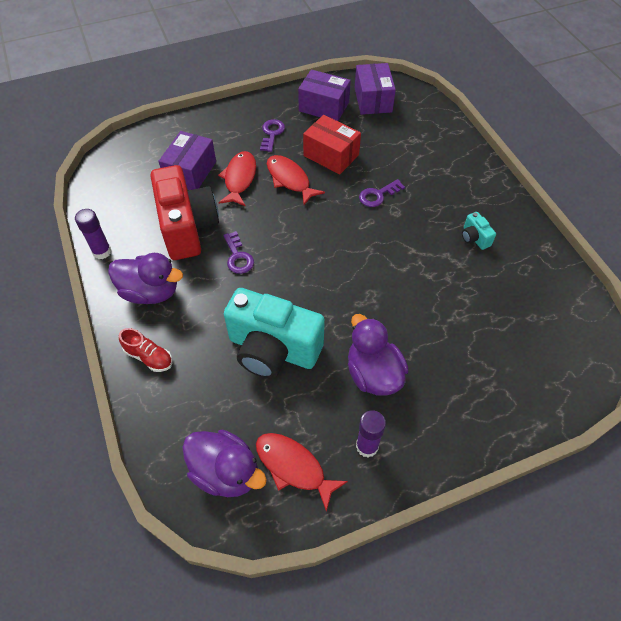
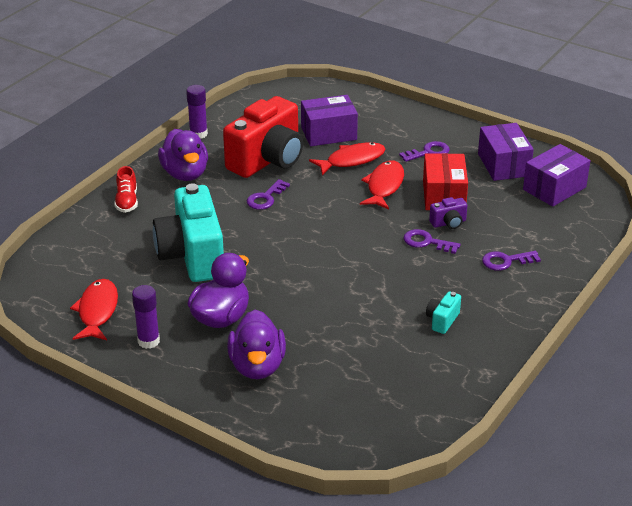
camera: 55 degrees right, 20 degrees down
purple duck [182,430,267,497] -> purple duck moved to [227,310,286,379]
none -> purple camera [429,197,467,229]
none -> purple key [482,251,541,271]

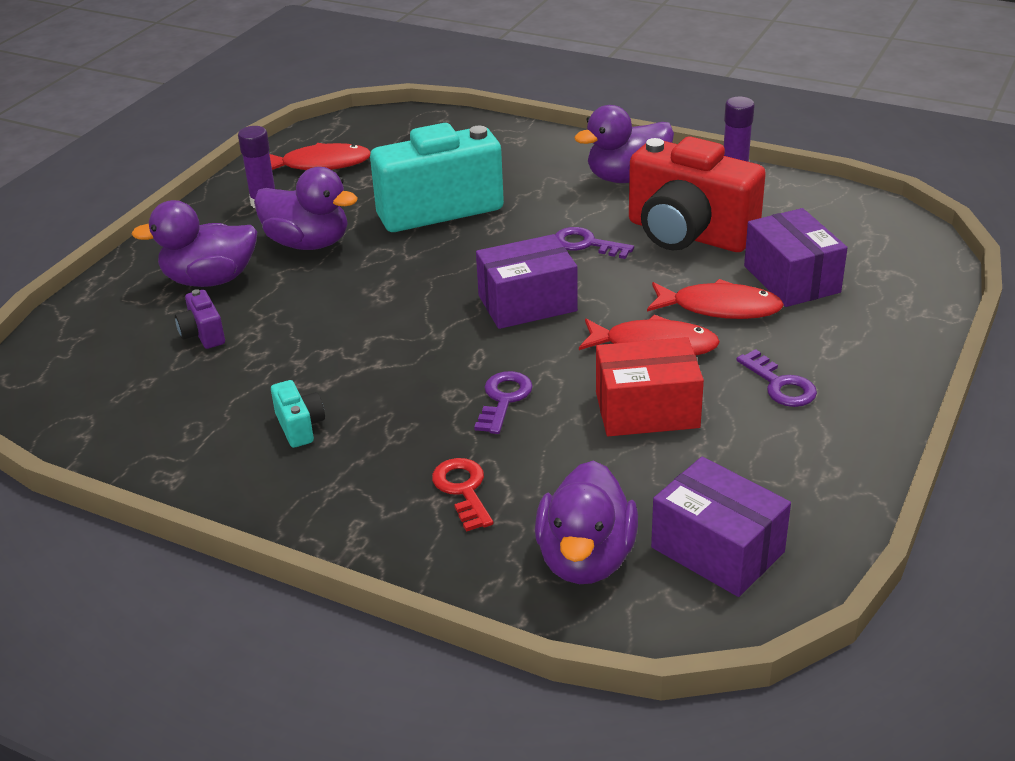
camera: 85 degrees right, 0 degrees up
red shoe [114,166,138,213] -> none
red fish [309,142,386,175] -> red fish turned 45 degrees counterclockwise [647,279,784,319]
turquoise camera [426,291,461,334] -> turquoise camera turned 45 degrees clockwise [271,380,325,448]
purple camera [429,197,467,229] -> purple camera moved to [175,289,225,349]
purple box [478,123,534,181] -> purple box moved to [476,234,578,329]
purple key [482,251,541,271] -> red key [432,458,493,532]
none -> purple duck [535,461,638,584]

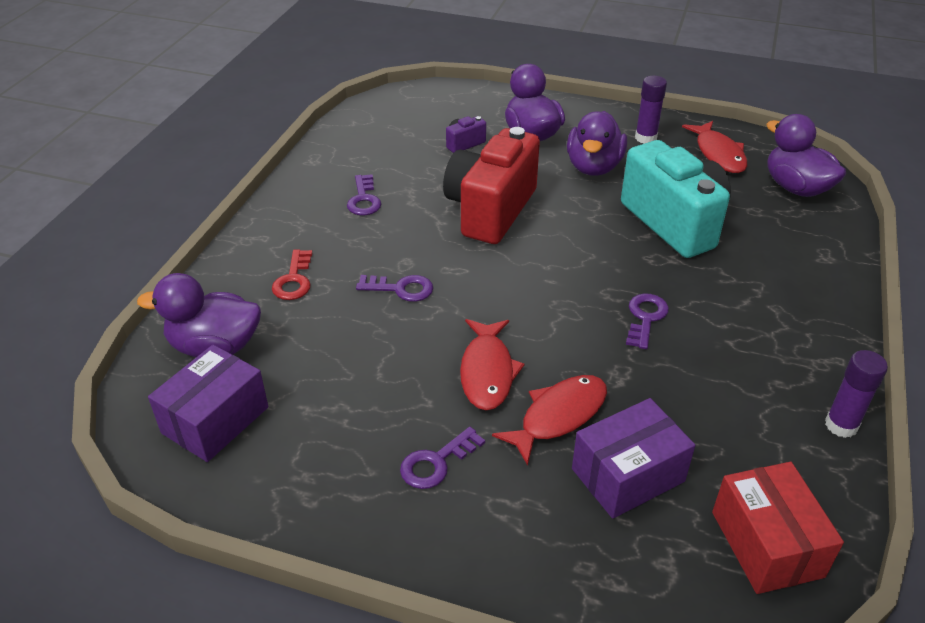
camera: 80 degrees right, 5 degrees up
turquoise camera [271,380,325,448] -> purple key [347,174,381,215]
red key [432,458,493,532] -> red key turned 120 degrees clockwise [272,250,312,300]
purple box [476,234,578,329] -> none
purple duck [574,105,674,183] -> purple duck moved to [766,114,846,197]
red box [596,337,704,436] -> red box moved to [712,462,844,594]
red camera [629,136,766,252] -> red camera moved to [443,127,540,244]
red fish [647,279,784,319] -> red fish turned 135 degrees counterclockwise [492,375,607,466]

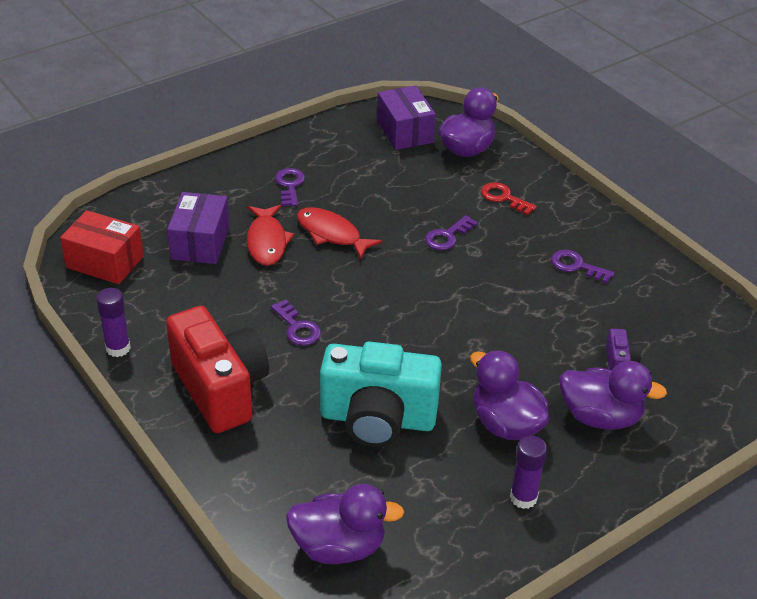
camera: 125 degrees right, 0 degrees up
red camera [443,127,540,244] -> red camera moved to [166,306,269,433]
red fish [682,121,747,173] -> none

